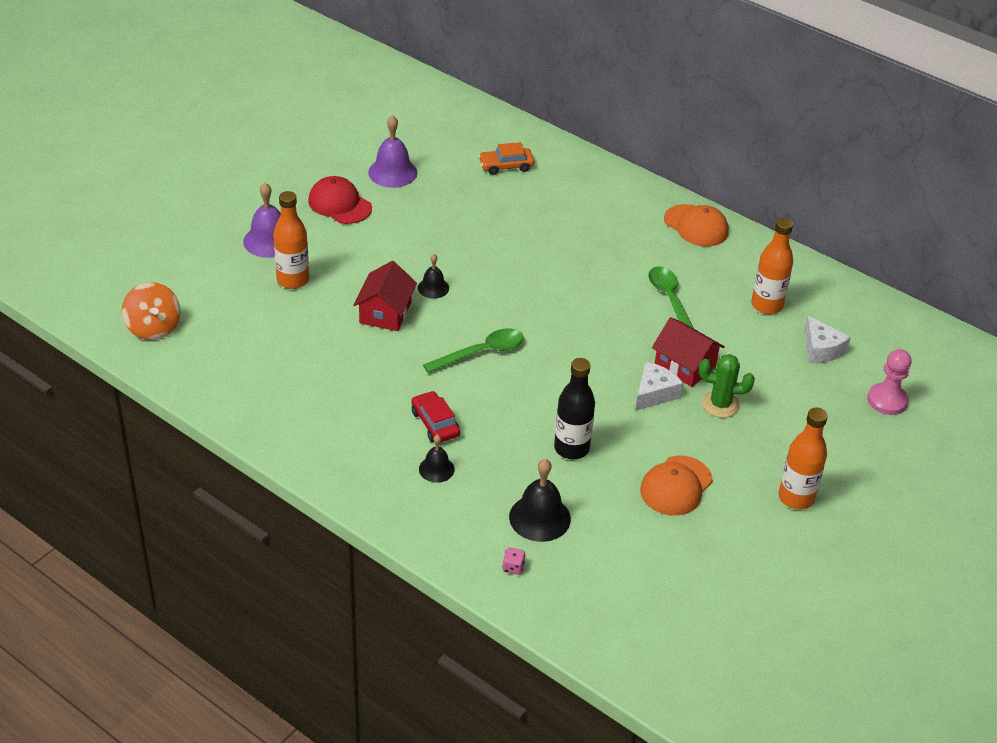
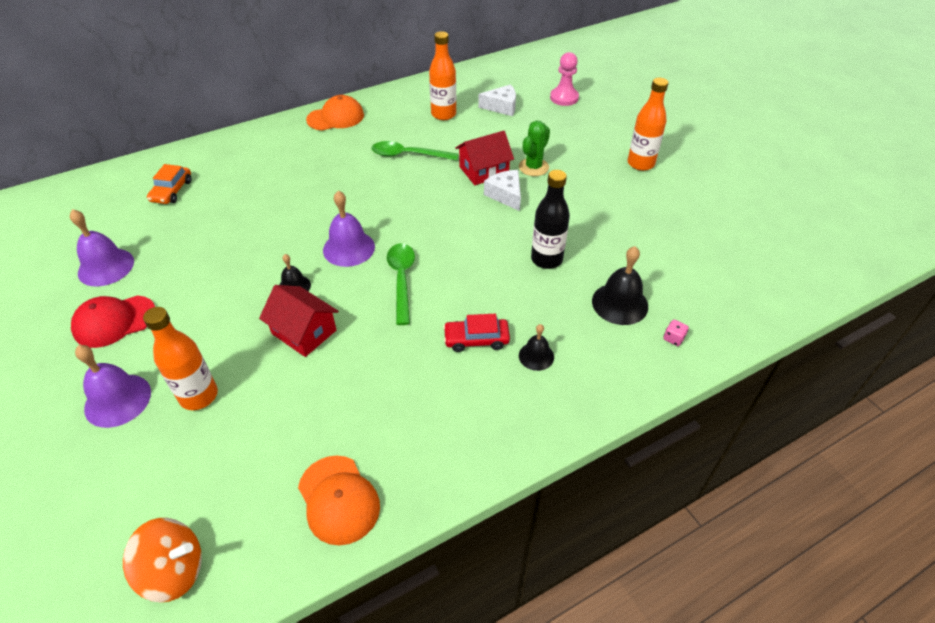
camera: 65 degrees left, 5 degrees up
orange cap [640,456,713,516] -> orange cap moved to [298,456,380,545]
none -> purple bell [323,191,375,267]

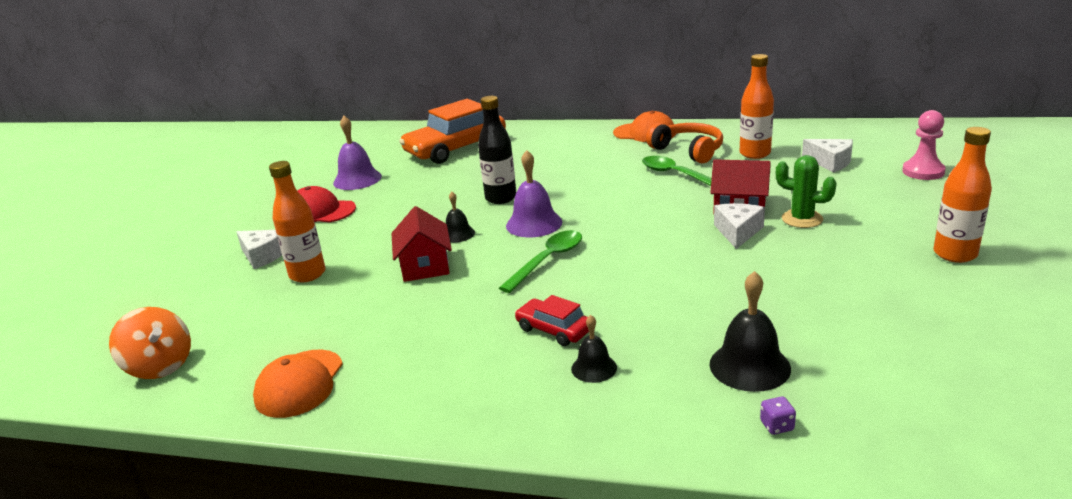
camera: 45 degrees right, 20 degrees down
purple bell [75,345,151,428] -> white cheese [236,230,282,269]
orange car [147,164,192,204] -> orange car [399,99,506,164], size x2.06
green cactus [519,121,550,176] -> green cactus turned 45 degrees clockwise [776,155,837,228]
black bottle [531,170,570,269] -> black bottle moved to [478,96,516,204]
pink dice [663,320,689,346] -> purple dice [760,396,796,435]
none -> orange headphones [646,123,723,163]

